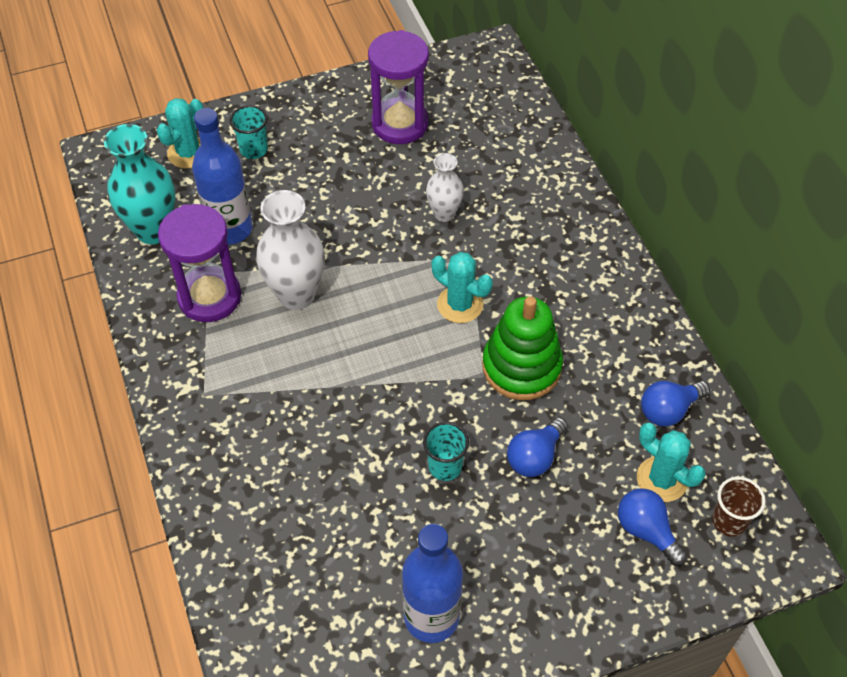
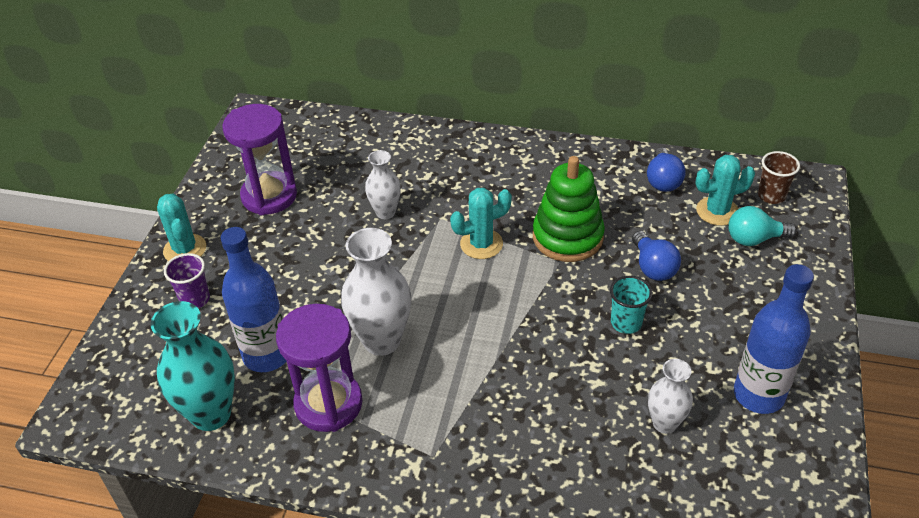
camera: 55 degrees left, 10 degrees down
turquoise cactus [156,98,203,169] -> turquoise cactus moved to [157,194,206,261]
turquoise cup [229,105,268,159] -> purple cup [164,253,210,308]
blue light bulb [618,489,687,566] -> turquoise light bulb [728,206,797,246]
none -> white vase [648,359,693,434]

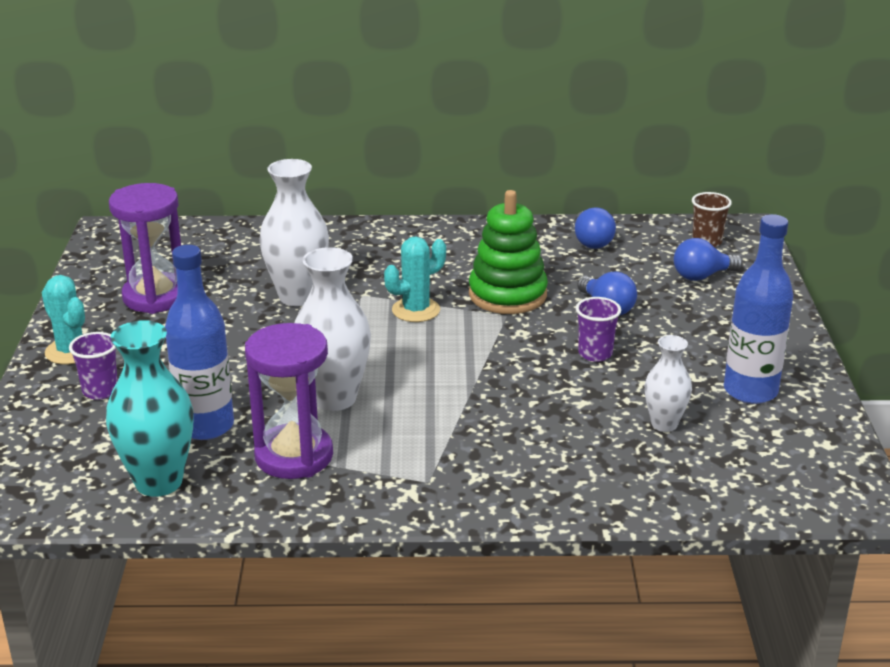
camera: 15 degrees left, 15 degrees down
white vase [365,150,401,219] -> white vase [259,159,329,306], size x1.70
turquoise cup [610,276,653,334] -> purple cup [576,297,621,362]
turquoise cactus [695,155,755,226] -> none
turquoise light bulb [728,206,797,246] -> blue light bulb [674,238,743,281]

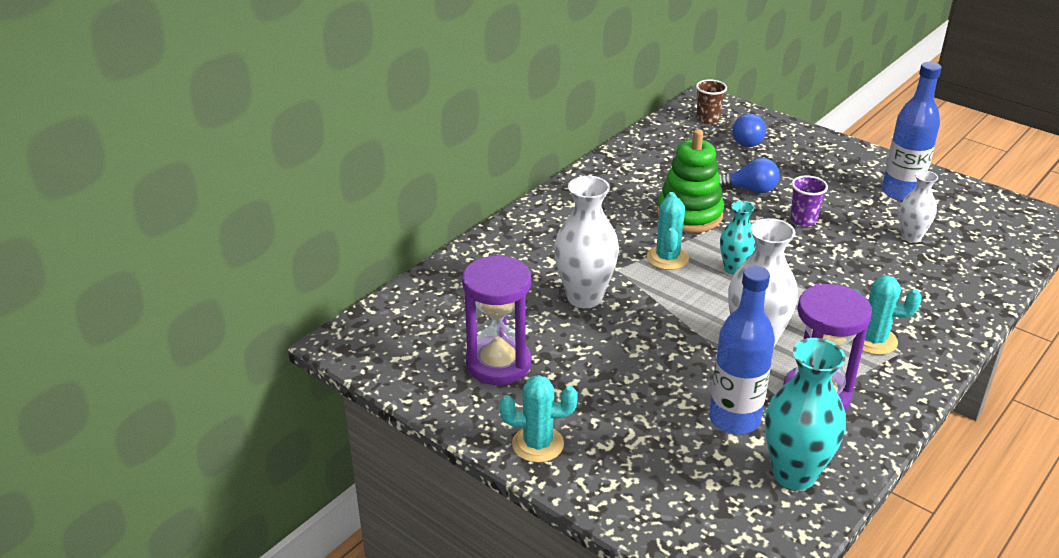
camera: 50 degrees left, 5 degrees up
purple cup [69,332,118,400] -> none
blue light bulb [575,208,616,249] -> none
none -> turquoise vase [720,201,756,275]
none -> turquoise cactus [852,275,922,355]

